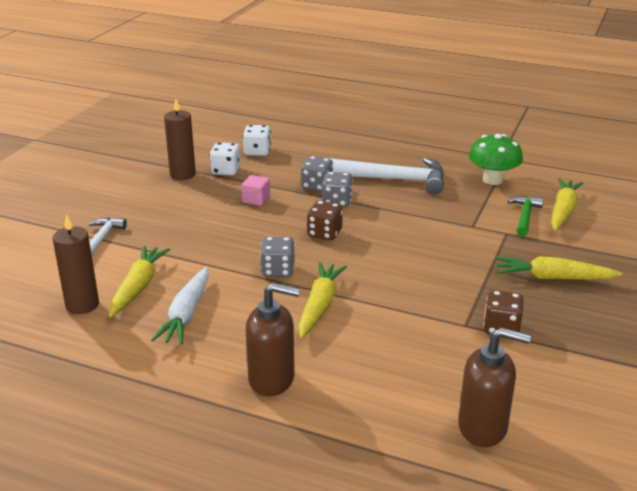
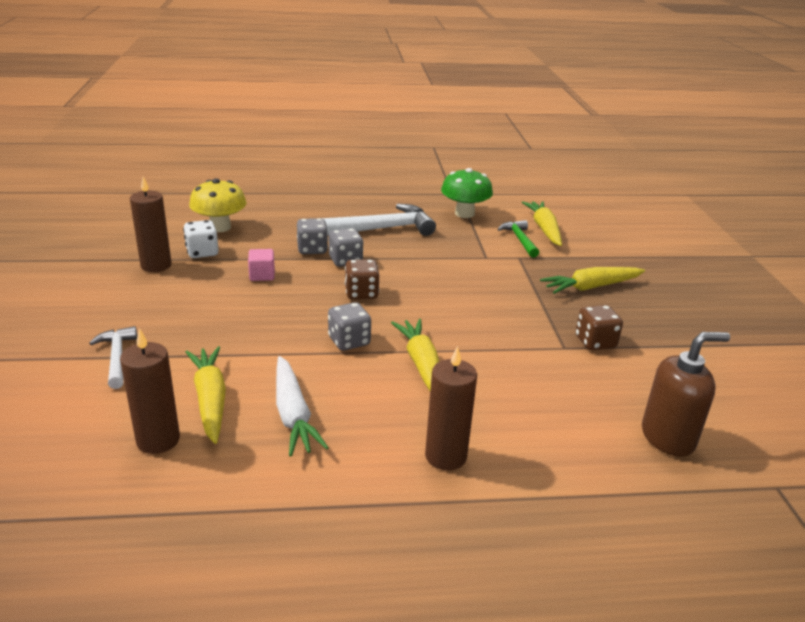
camera: 30 degrees left, 0 degrees up
white dice [243,125,271,156] -> yellow mushroom [189,178,247,232]
brown soap dispenser [246,283,300,396] -> brown candle [425,346,477,470]

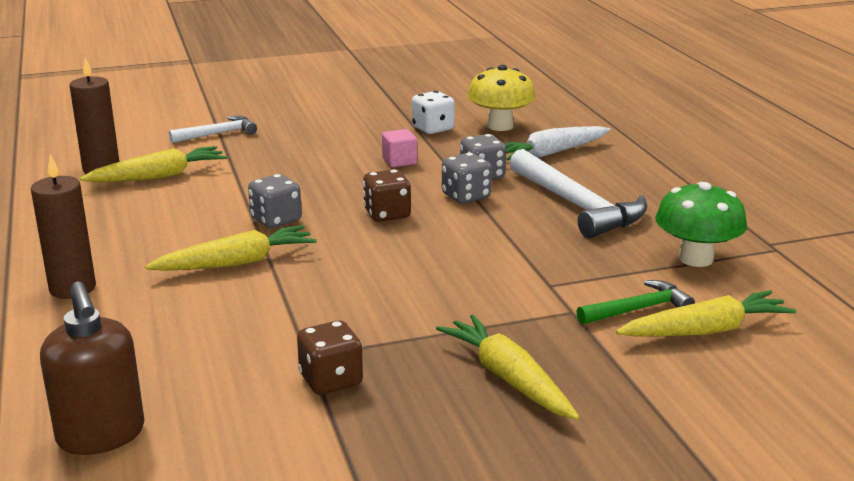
camera: 80 degrees right, 5 degrees down
brown candle [130,177,172,272] -> none
white carrot [276,356,329,456] -> white carrot moved to [505,126,611,160]

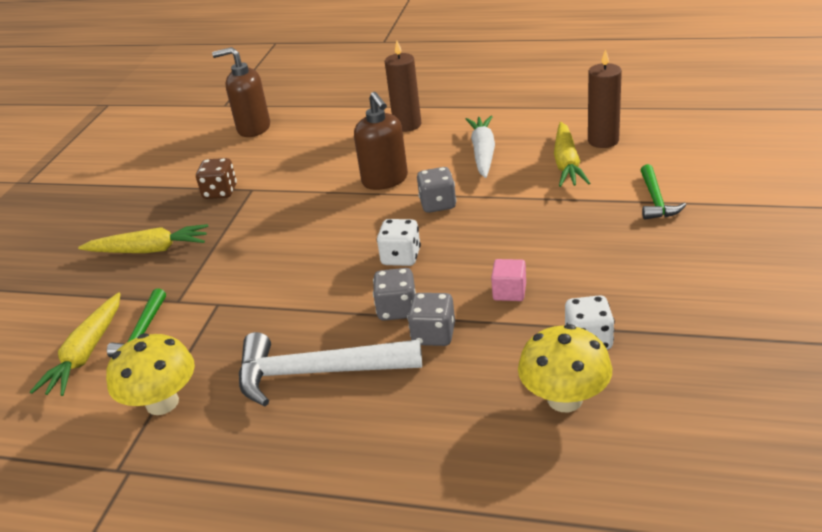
camera: 125 degrees right, 10 degrees up
yellow carrot [145,225,317,271] -> brown soap dispenser [354,92,408,190]
white hammer [169,116,257,143] -> green hammer [641,164,686,220]
brown dice [363,169,411,222] -> white dice [377,219,421,266]
white carrot [505,126,611,160] -> white carrot moved to [466,116,495,178]
green mushroom [655,182,747,267] -> yellow mushroom [106,333,195,415]

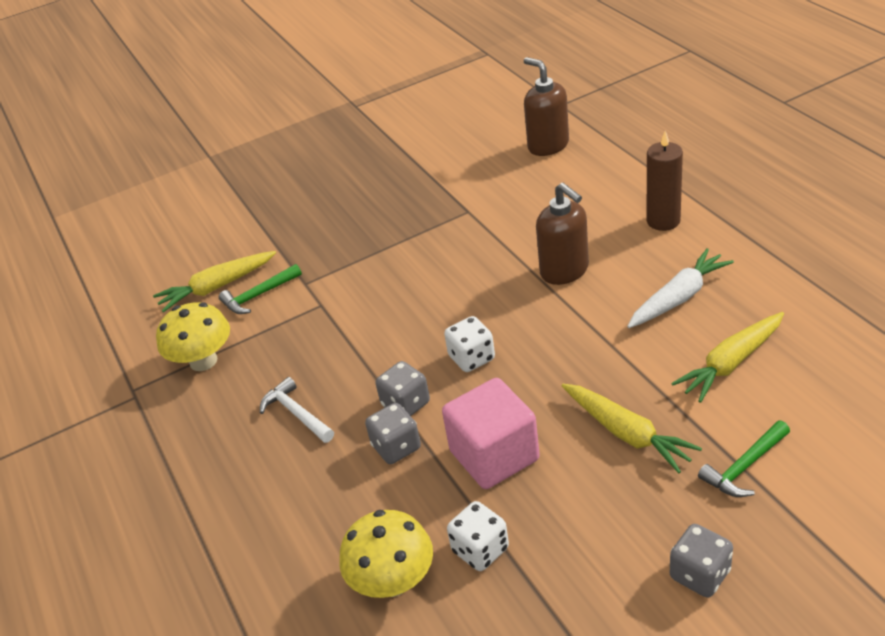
camera: 50 degrees right, 5 degrees up
yellow carrot [78,224,208,253] -> yellow carrot moved to [562,384,702,473]
brown dice [196,158,237,199] -> none
white hammer [239,332,422,406] -> white hammer [260,377,334,443], size x0.56
brown soap dispenser [354,92,408,190] -> brown soap dispenser turned 60 degrees counterclockwise [536,183,589,285]
grey dice [417,167,456,213] -> grey dice moved to [670,524,733,598]
pink cube [491,259,526,301] -> pink cube [442,378,540,489], size x2.07
brown candle [588,49,622,148] -> none

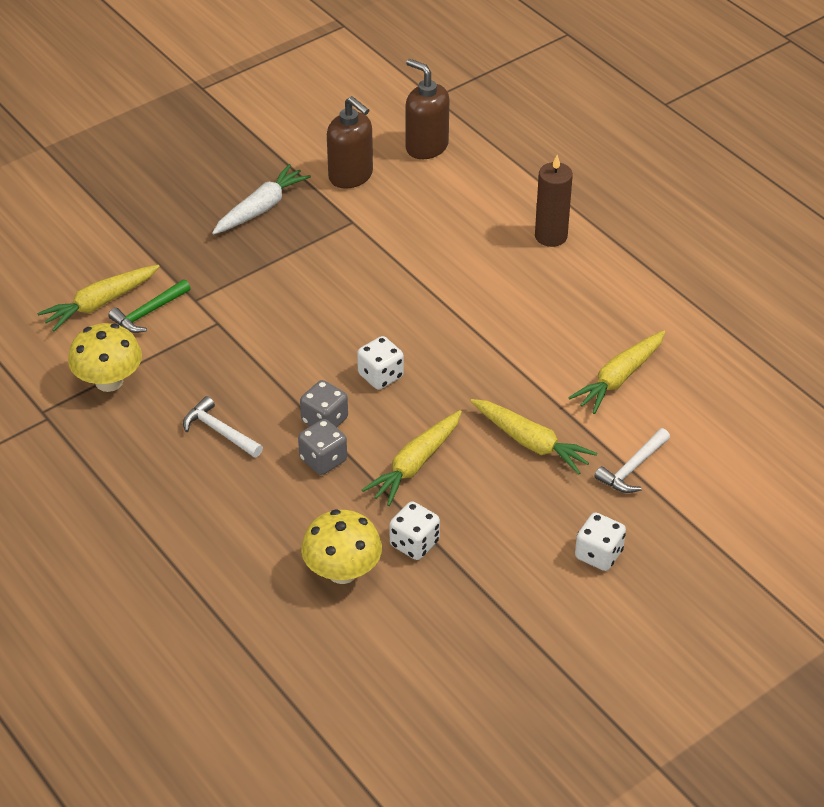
camera: 15 degrees left, 5 degrees up
pink cube [442,378,540,489] -> yellow carrot [362,410,462,506]
brown soap dispenser [536,183,589,285] -> brown soap dispenser moved to [327,96,373,189]
white carrot [627,248,734,328] -> white carrot moved to [212,164,311,234]
grey dice [670,524,733,598] -> white dice [575,512,626,571]
green hammer [698,420,790,497] -> white hammer [594,428,670,493]

